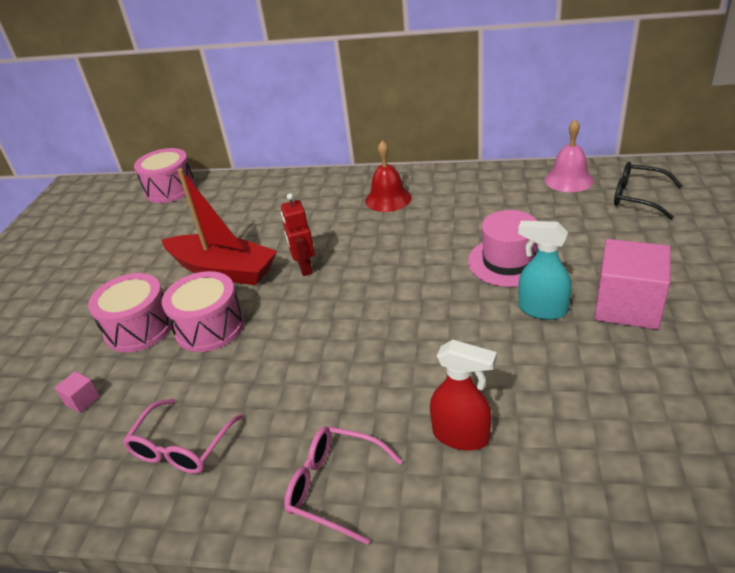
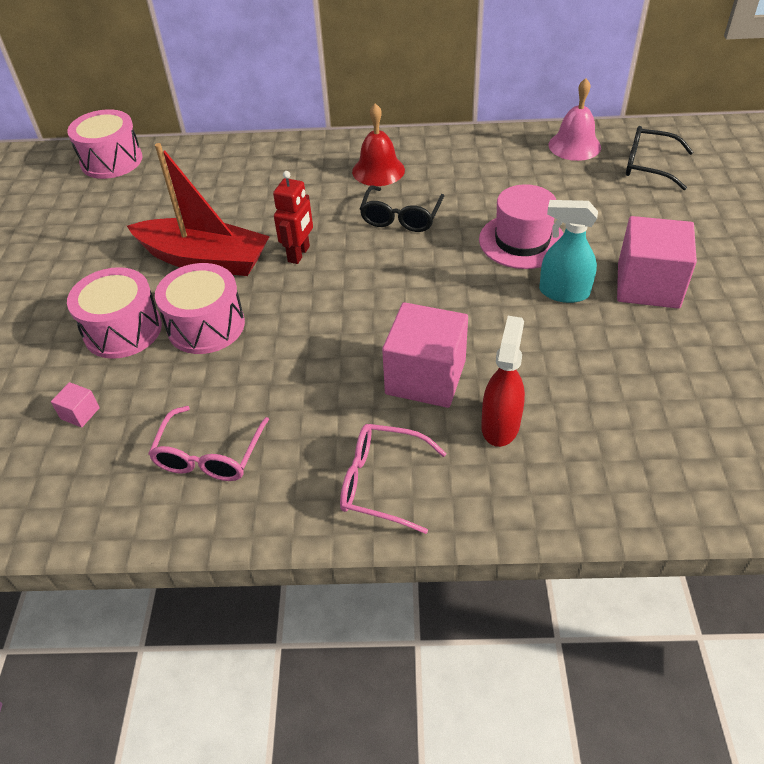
camera: 10 degrees left, 10 degrees up
red robot [281,193,315,276] -> red robot turned 135 degrees counterclockwise [273,171,313,264]
red spray bottle [430,340,497,451] -> red spray bottle turned 90 degrees counterclockwise [481,316,525,447]
none -> black glasses [360,185,444,232]
none -> pink cube [382,302,468,408]

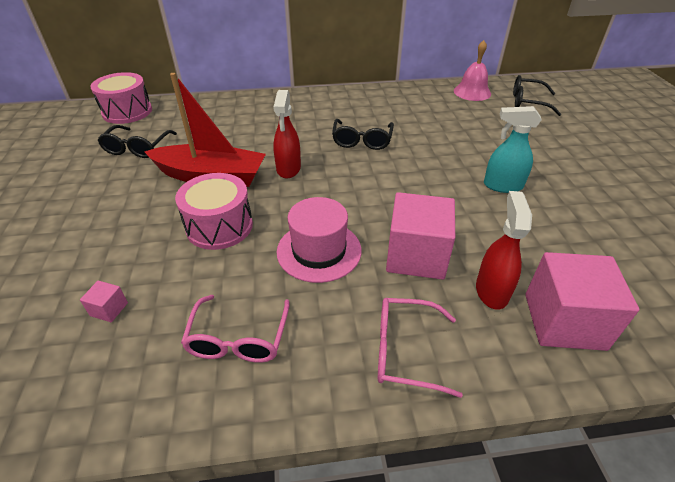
camera: 10 degrees left, 5 degrees down
pink drum [67,267,162,359] -> none
red robot [273,171,313,264] -> red spray bottle [273,90,301,179]
red bell [352,103,405,186] -> none
pink hat [479,184,564,269] -> pink hat moved to [276,197,362,283]
pink cube [617,216,697,309] -> pink cube moved to [525,252,639,351]
none -> black glasses [98,125,177,158]

